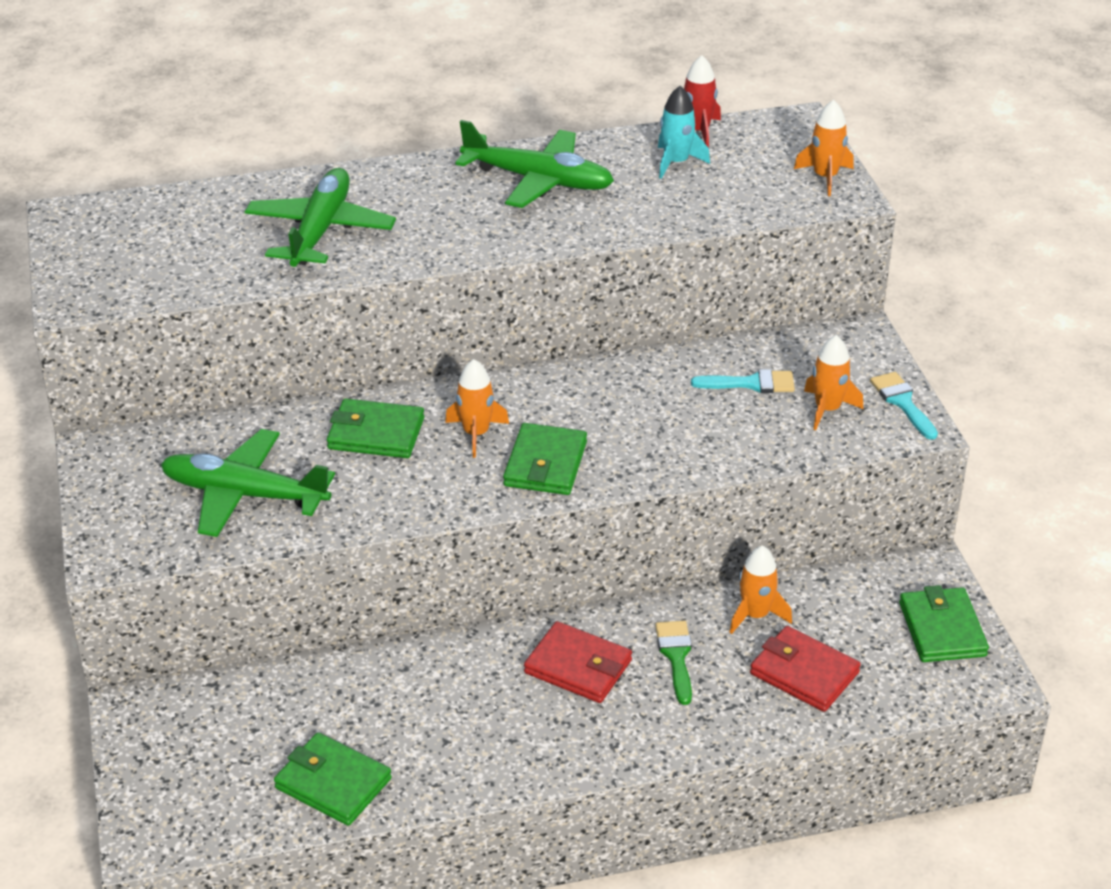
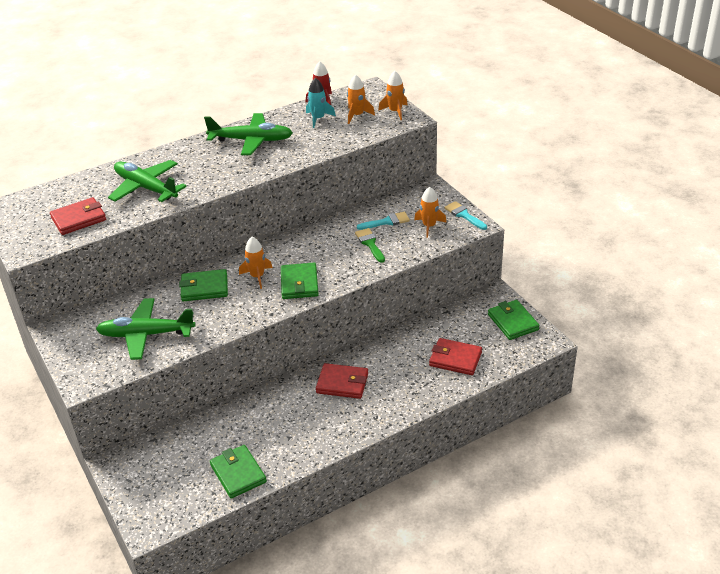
camera: 15 degrees left, 0 degrees up
green plane [245,168,396,267] -> green plane turned 45 degrees counterclockwise [108,160,187,202]
green wallet [274,733,392,826] -> green wallet turned 45 degrees clockwise [210,445,267,498]
green brush [655,621,692,705] -> green brush moved to [355,228,385,263]
orange rocket [729,545,792,634] -> orange rocket moved to [347,74,375,124]
none -> red wallet [50,197,106,235]

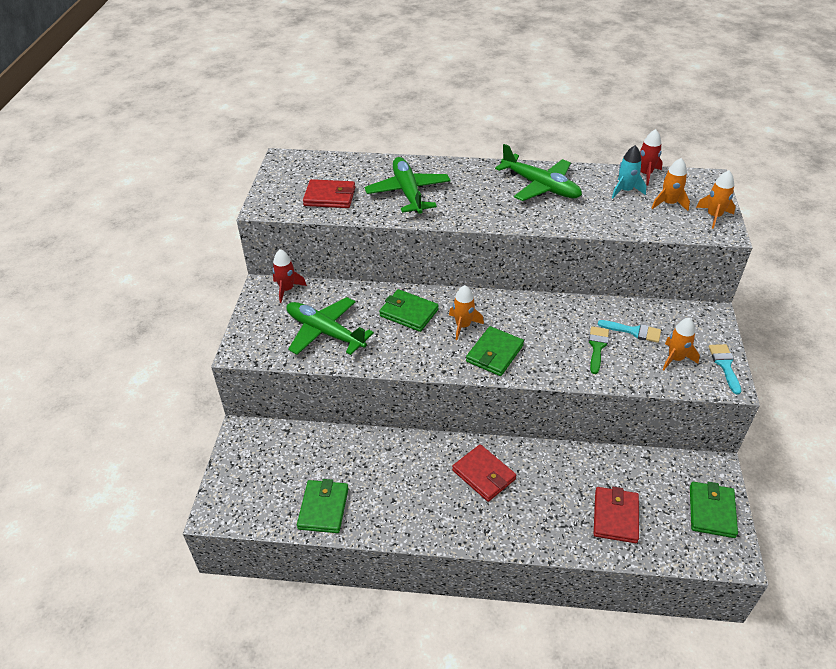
camera: 35 degrees right, 5 degrees up
red wallet [429,338,482,375] -> red wallet turned 45 degrees clockwise [594,487,639,543]
none -> red rocket [272,249,307,303]

